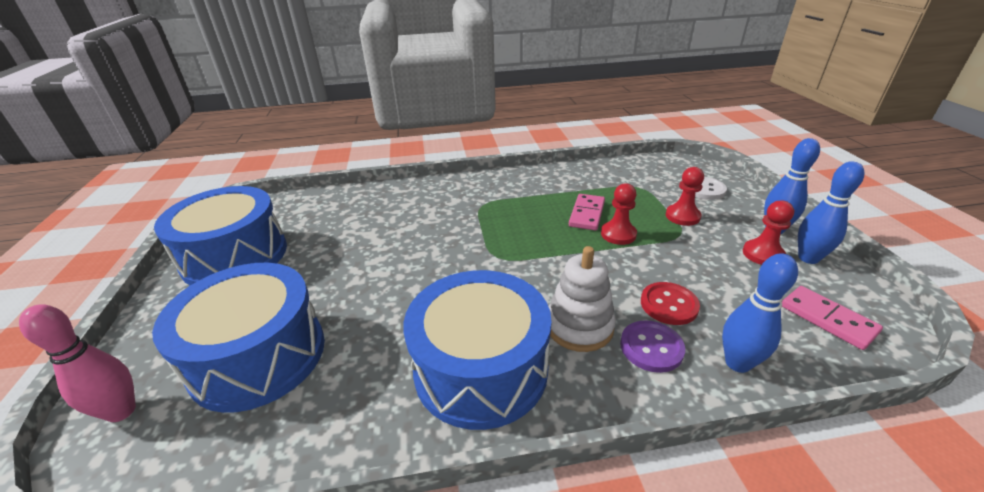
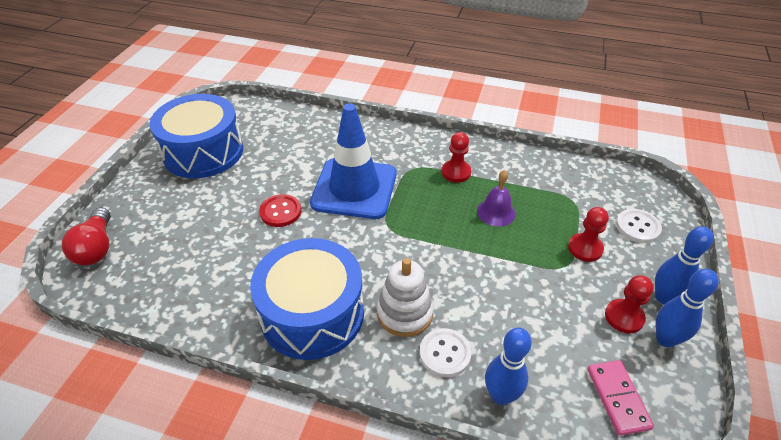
camera: 25 degrees right, 10 degrees up
pink bowling pin [19,304,136,422] -> red light bulb [62,207,111,265]
blue drum [152,263,325,413] -> none
pink domino [569,194,605,230] -> purple bell [477,170,516,227]
red pawn [601,183,637,245] -> red pawn moved to [442,132,471,183]
purple button [620,320,685,373] -> white button [420,328,471,377]
red button [641,282,700,325] -> red button moved to [259,194,301,227]
none -> blue traffic cone [310,103,397,219]

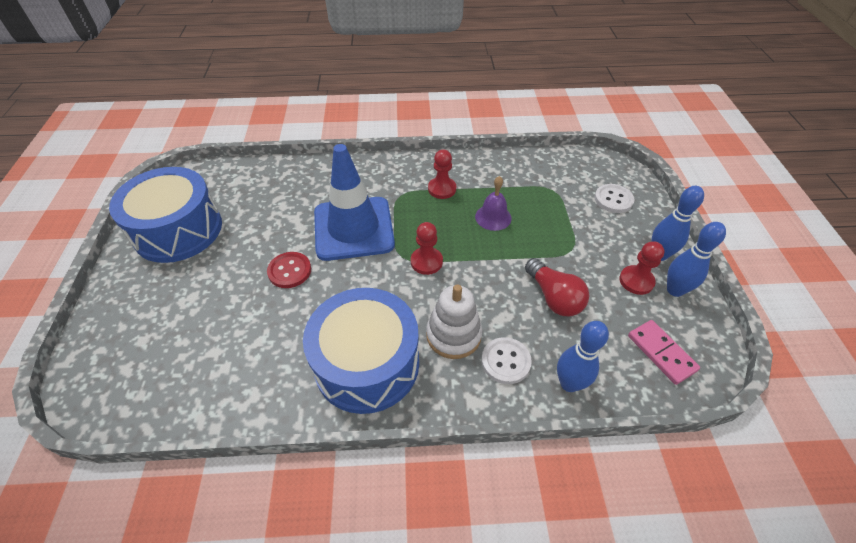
camera: 20 degrees left, 5 degrees up
red light bulb [62,207,111,265] -> red light bulb moved to [525,258,589,316]
red pawn [568,207,609,262] -> red pawn moved to [411,222,443,275]

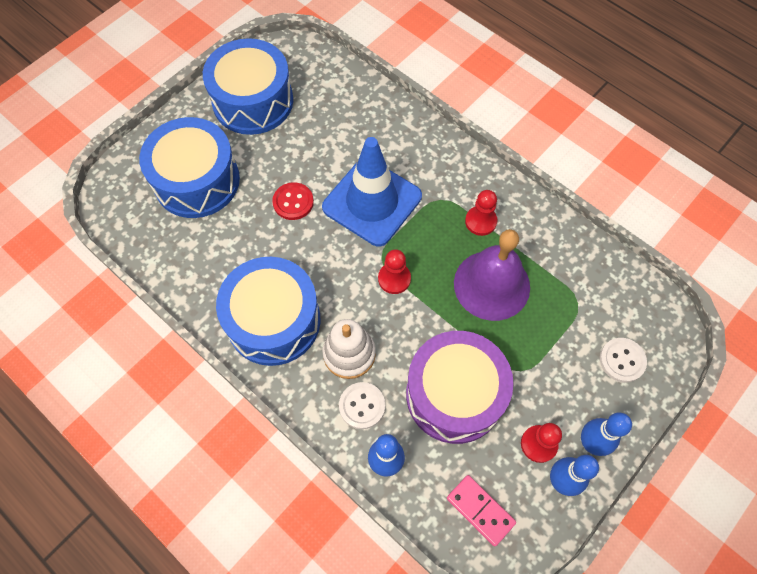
camera: 45 degrees right, 15 degrees up
purple bell [475,176,512,231] -> purple bell [454,229,530,321], size x1.90
red light bulb [525,258,589,316] -> purple drum [406,331,513,444]
pink domino [628,320,700,385] -> pink domino turned 60 degrees counterclockwise [447,475,516,546]
none -> blue drum [139,117,240,218]

